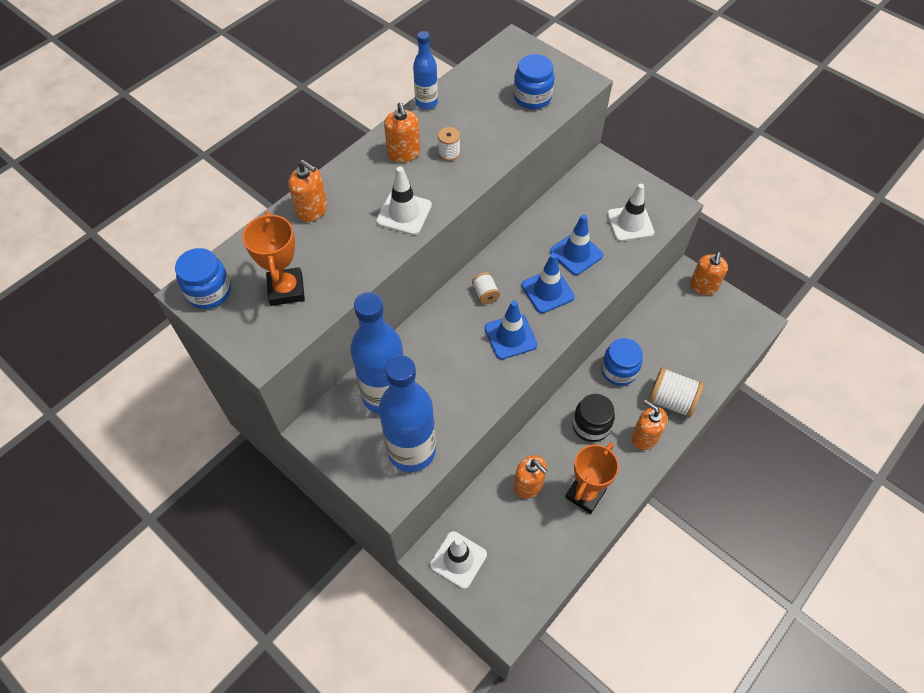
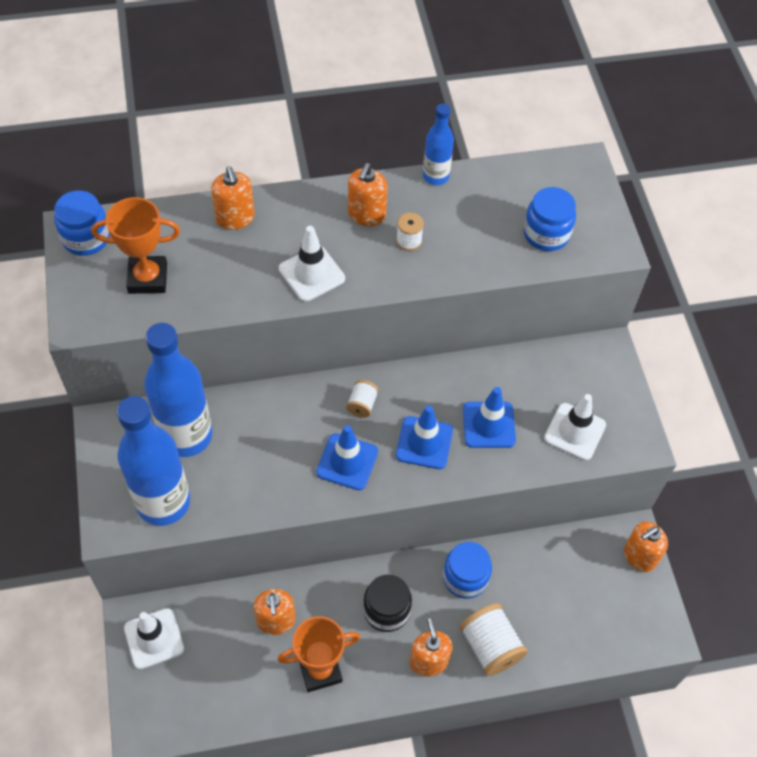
camera: 35 degrees right, 0 degrees up
orange trophy [242,212,305,306] -> orange trophy turned 60 degrees clockwise [92,197,180,294]

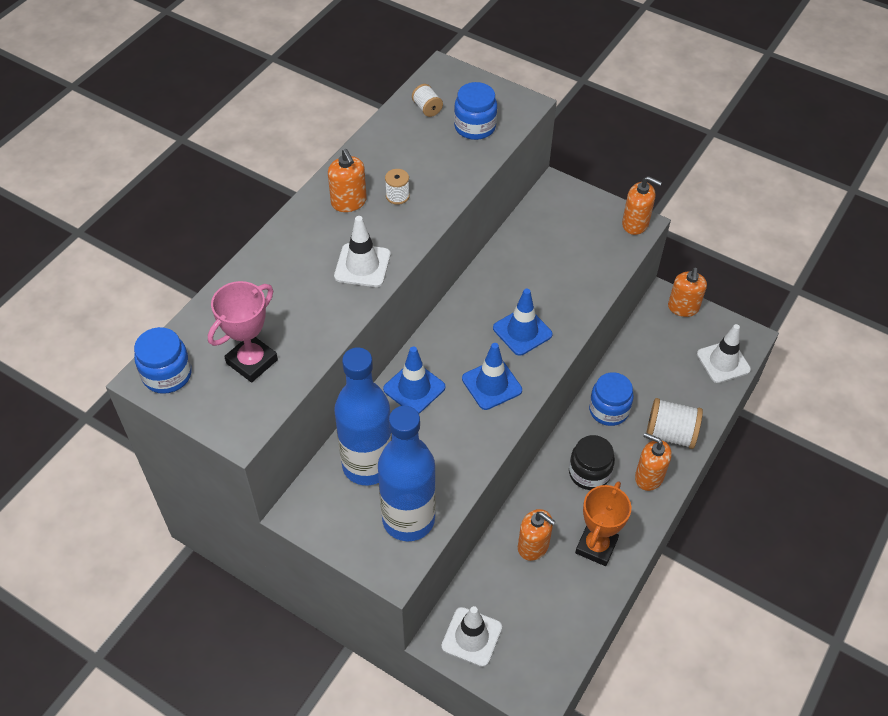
camera: 45 degrees left, 5 degrees down
orange trophy [92,197,180,294] -> pink trophy [208,281,278,382]
orange soap dispenser [211,166,255,230] -> orange soap dispenser moved to [622,176,662,235]
white spool [346,380,379,418] -> white spool moved to [412,84,443,117]
blue bottle [423,103,454,185] -> none
blue traffic cone [463,387,516,448] -> blue traffic cone moved to [383,347,446,413]
white traffic cone [544,394,606,460] -> white traffic cone moved to [697,324,751,383]

